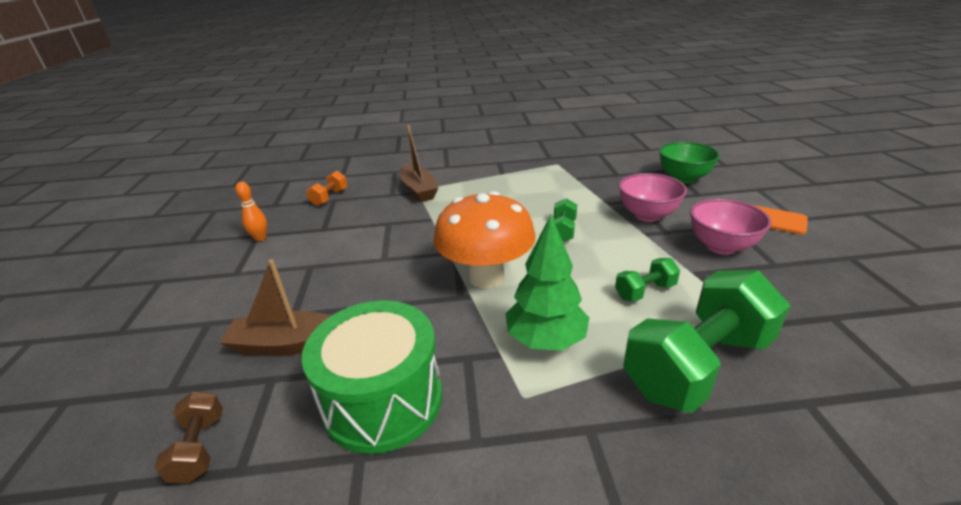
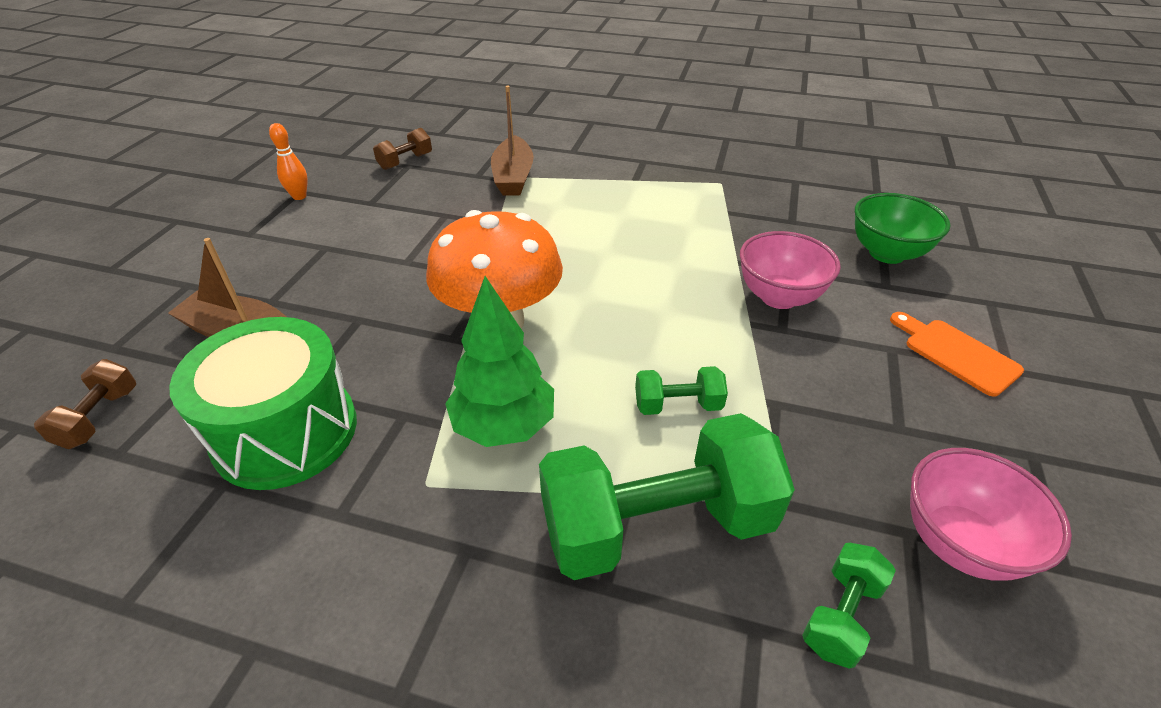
camera: 20 degrees right, 10 degrees up
orange dumbbell [306,171,348,206] -> brown dumbbell [373,128,432,170]
green dumbbell [554,198,577,242] -> green dumbbell moved to [802,543,896,669]
pink bowl [690,199,772,255] -> pink bowl moved to [910,448,1072,581]

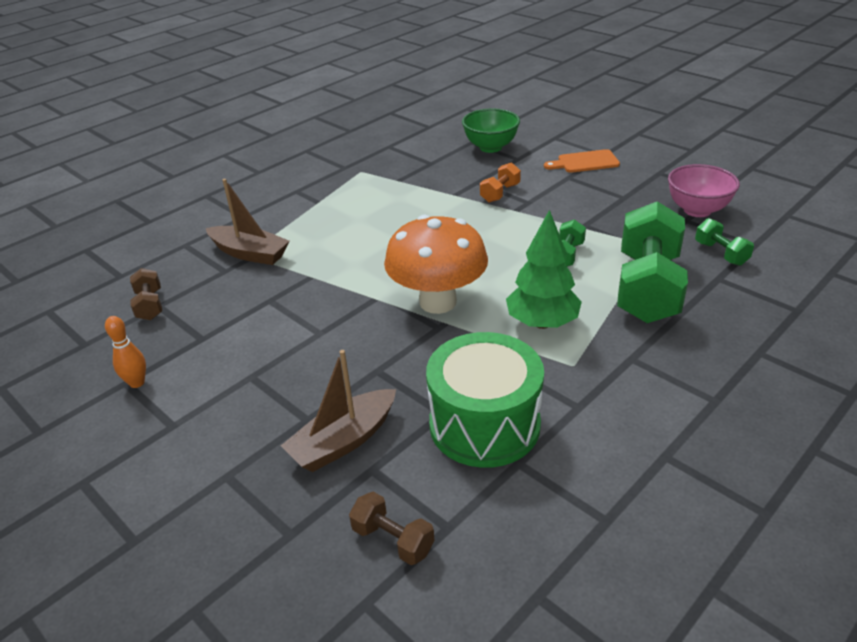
camera: 60 degrees left, 5 degrees down
pink bowl [740,231,841,309] -> orange dumbbell [480,162,521,203]

